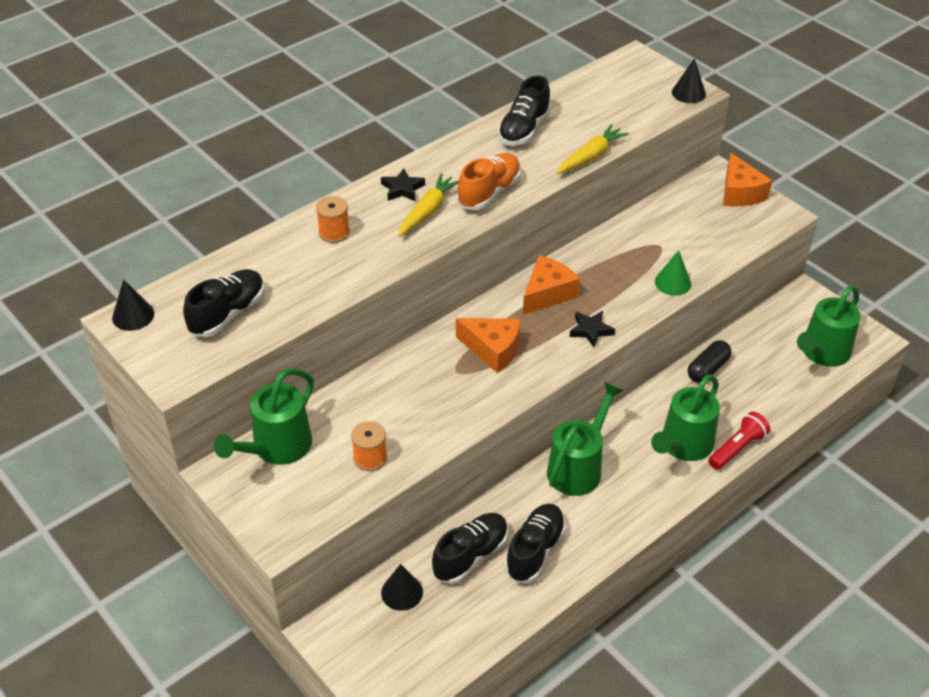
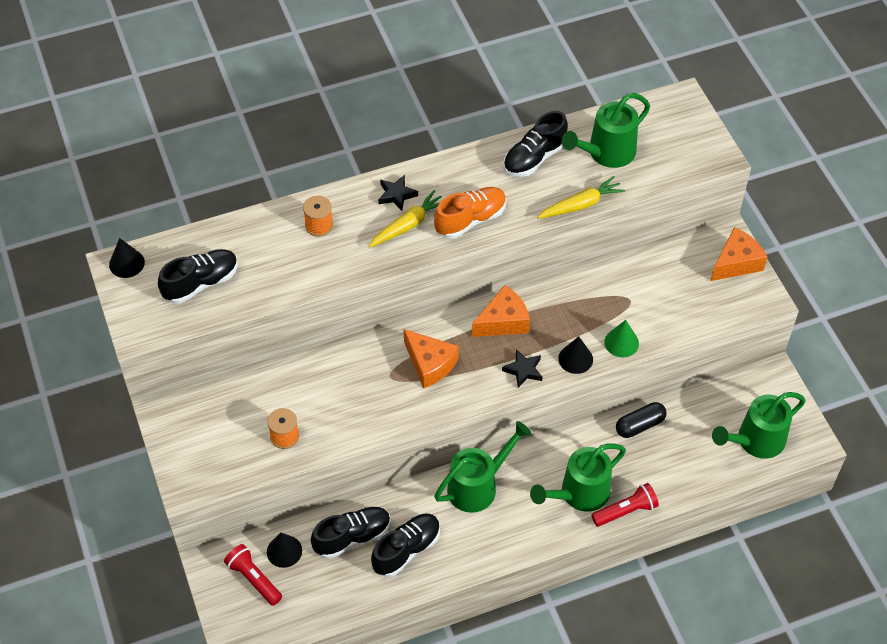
camera: 20 degrees right, 10 degrees up
green watering can [214,368,314,465] -> green watering can moved to [562,93,650,168]
black cone [672,58,706,103] -> black cone moved to [558,336,593,374]
orange cheese [723,153,772,207] -> orange cheese turned 135 degrees counterclockwise [711,227,768,281]
none -> red flashlight [224,544,282,606]

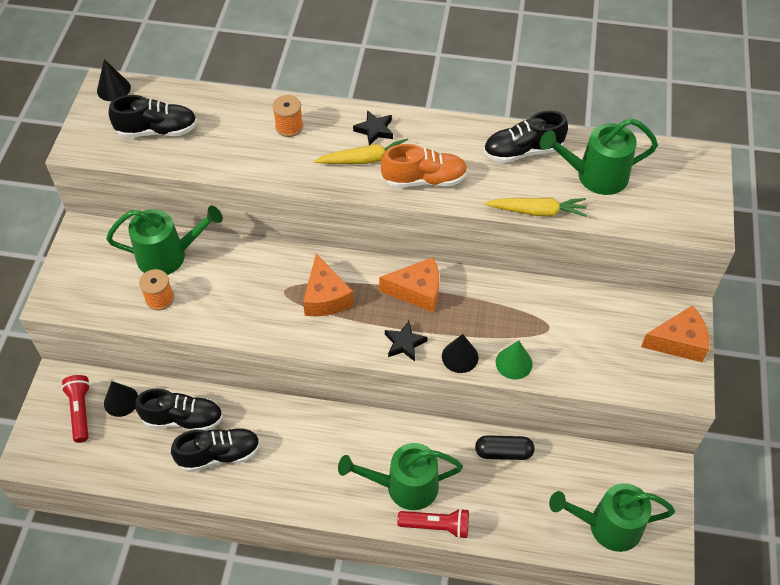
camera: 30 degrees right, 0 degrees up
green watering can [435,421,531,513] -> green watering can moved to [106,206,223,275]

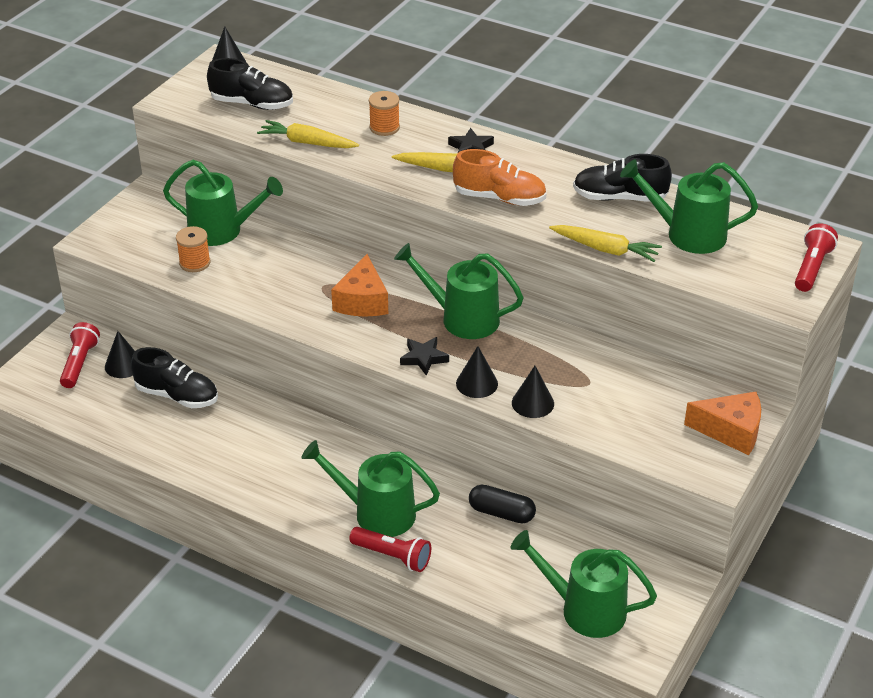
camera: 20 degrees right, 15 degrees down
black shoe [171,428,260,472] -> none
orange cheese [379,257,439,312] -> green watering can [394,243,524,339]
green cone [496,340,533,379] -> black cone [512,366,554,418]
none -> yellow carrot [257,120,359,148]
none -> red flashlight [795,223,838,292]

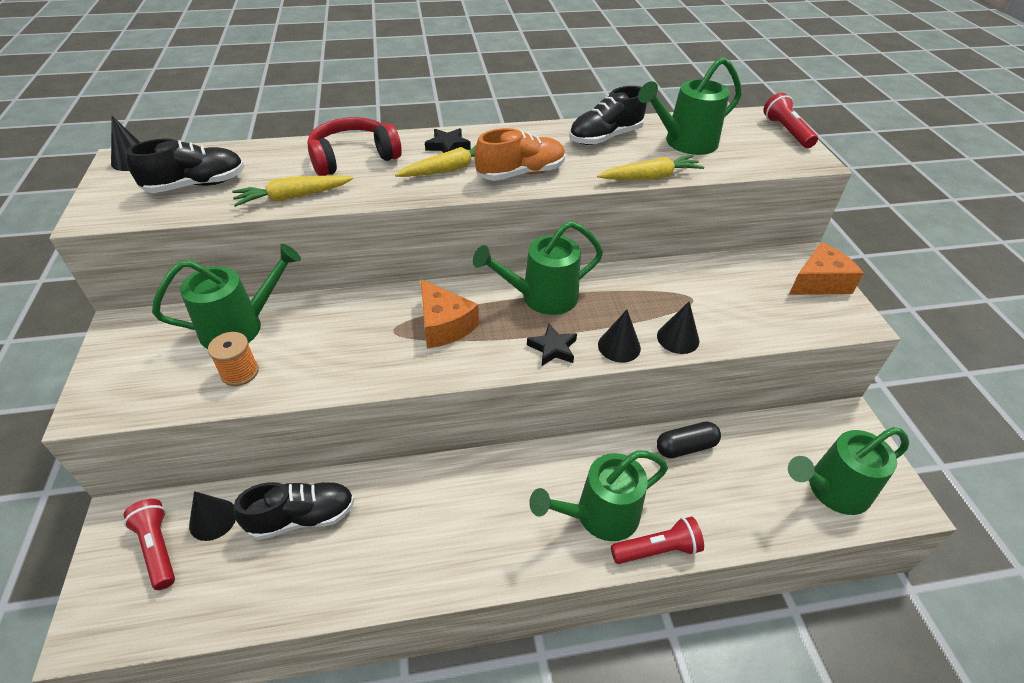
camera: 40 degrees left, 5 degrees up
orange spool [369,91,400,136] -> red headphones [307,117,402,176]

